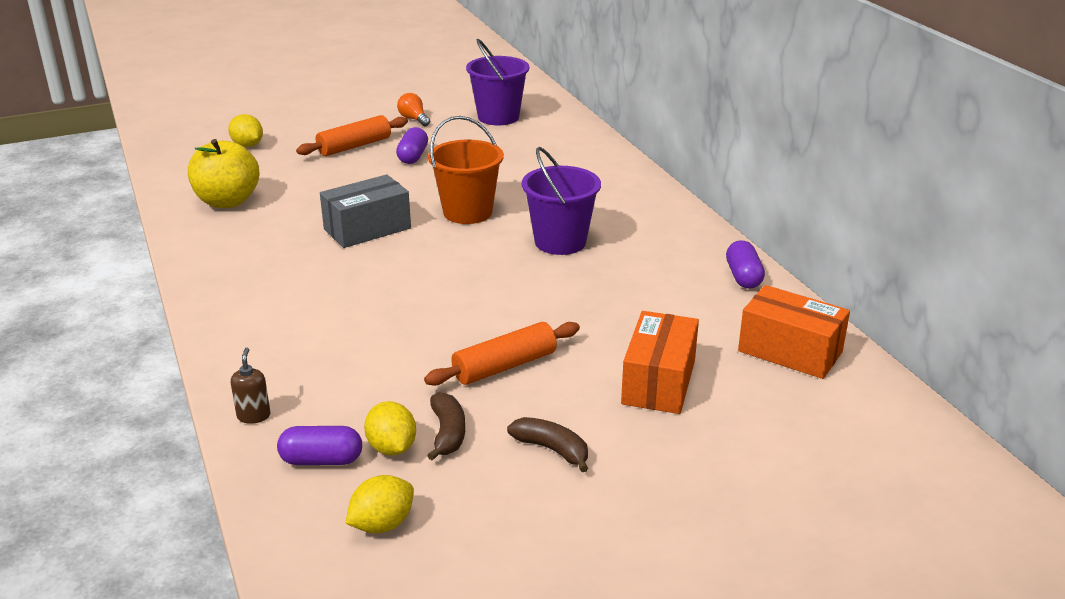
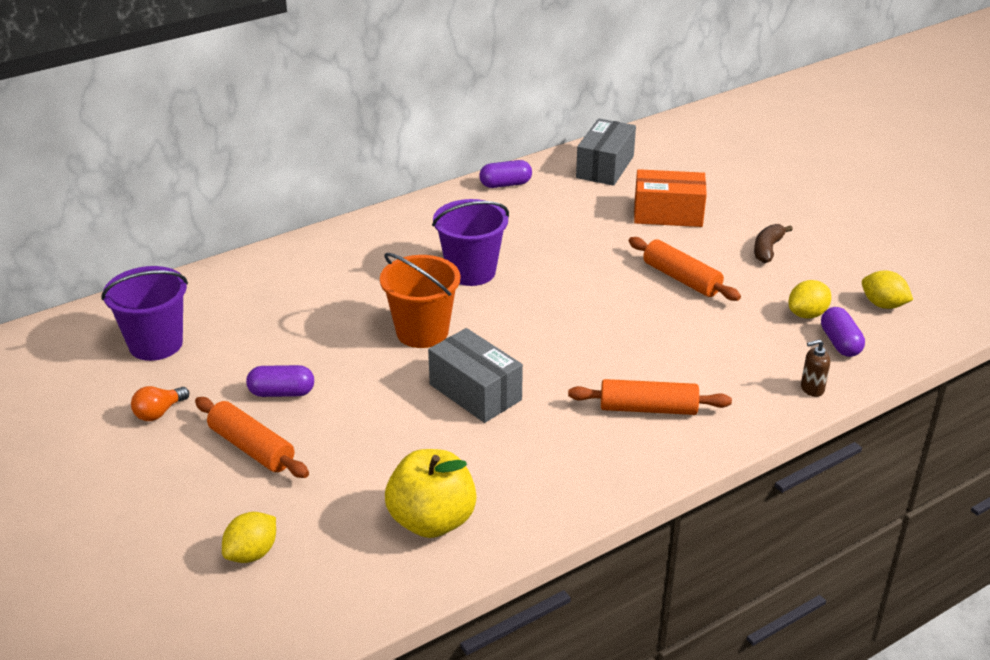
camera: 100 degrees left, 5 degrees up
brown banana [427,392,465,461] -> none
orange box [738,285,850,379] -> grey box [576,118,636,186]
none -> orange rolling pin [568,379,732,415]

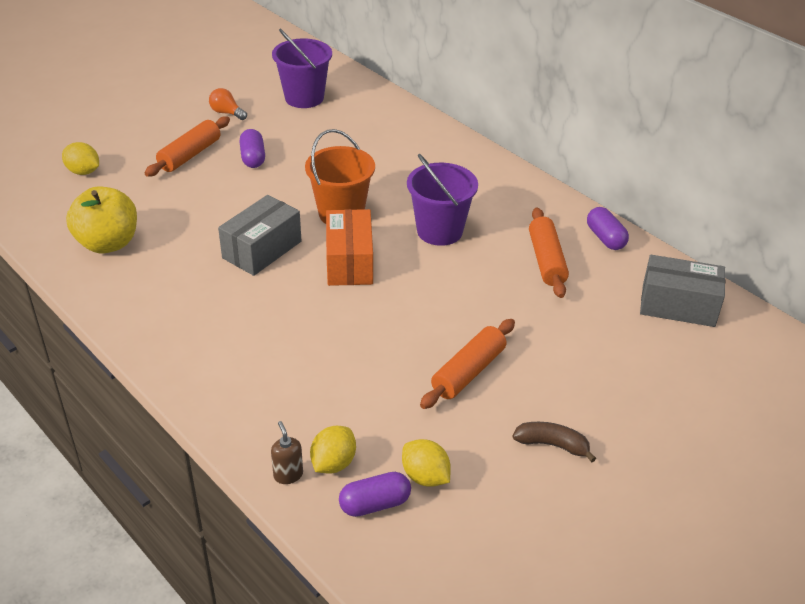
camera: 80 degrees right, 5 degrees up
orange rolling pin [568,379,732,415] -> orange rolling pin moved to [529,208,569,298]
orange box [634,169,707,227] -> orange box moved to [326,209,373,286]
yellow lemon [862,271,913,309] -> yellow lemon moved to [310,426,356,474]

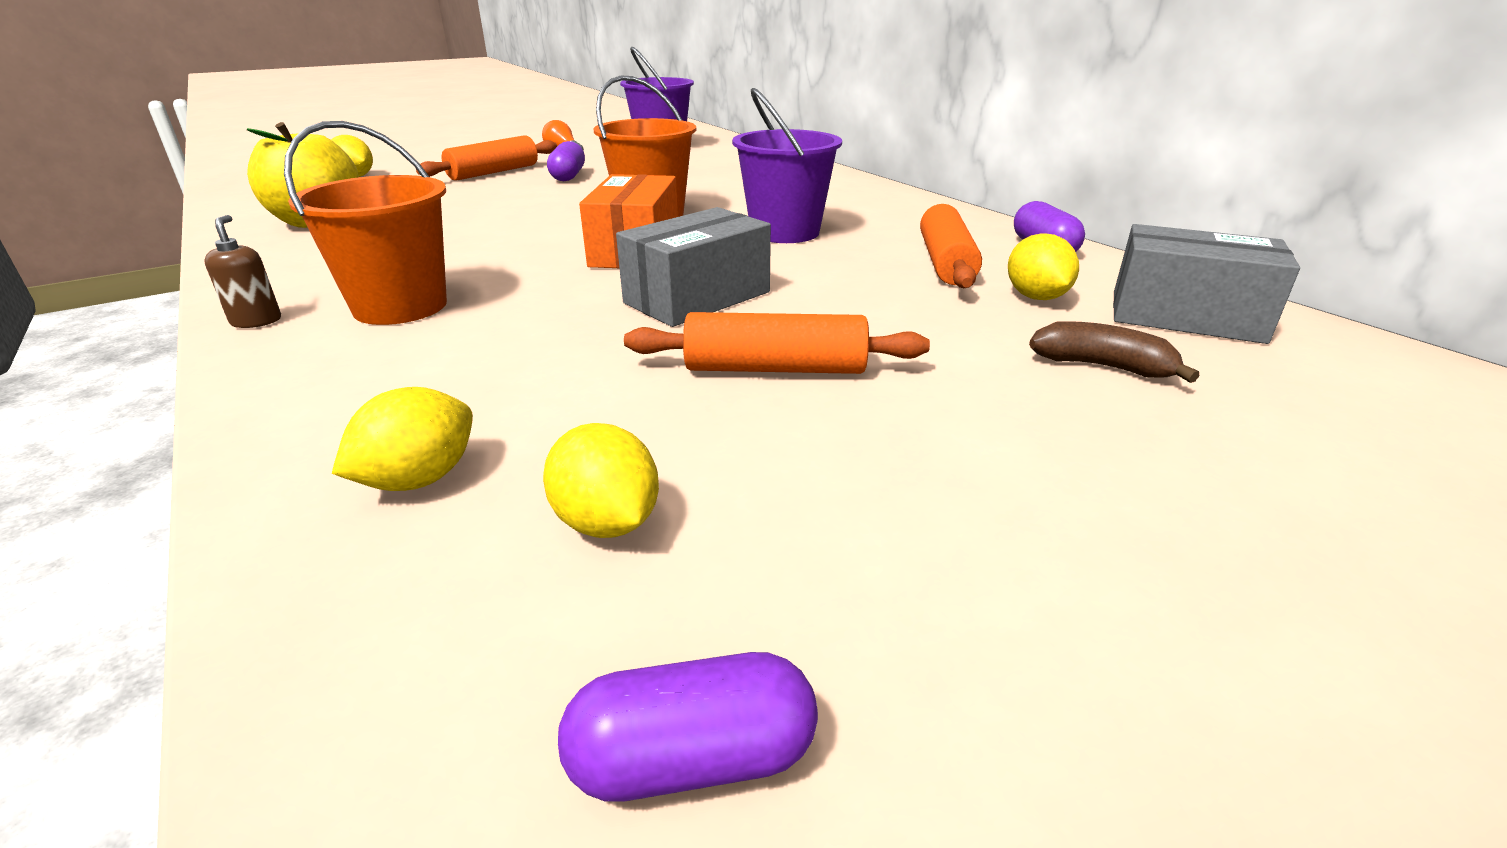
camera: 10 degrees right, 10 degrees down
grey box [218,195,301,276] -> grey box moved to [616,207,771,327]
brown soap dispenser [271,421,303,484] -> brown soap dispenser moved to [204,215,281,328]
purple capsule [339,472,411,517] -> purple capsule moved to [558,652,818,802]
orange rolling pin [420,319,515,409] -> orange rolling pin turned 45 degrees clockwise [624,312,930,374]
brown banana [513,422,596,462] -> brown banana moved to [1029,321,1200,383]
none -> orange bucket [284,121,447,325]
none -> yellow lemon [1008,233,1079,300]

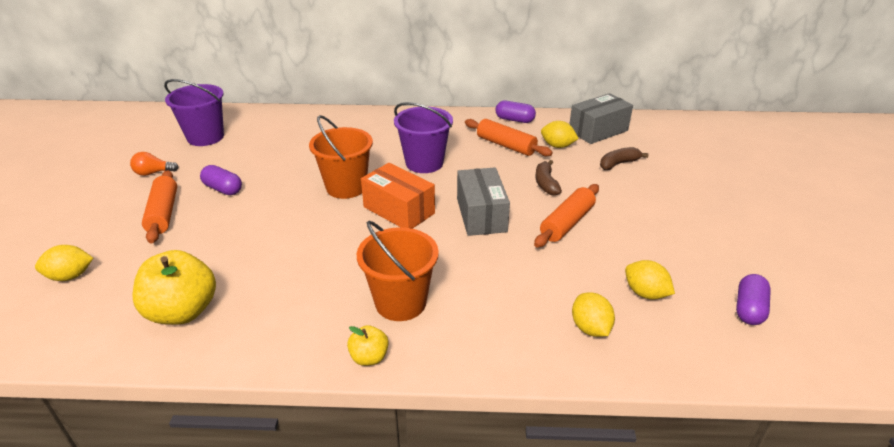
camera: 55 degrees left, 5 degrees up
brown soap dispenser [204,215,281,328] -> yellow apple [347,325,389,366]
yellow lemon [543,423,659,538] -> yellow lemon turned 45 degrees clockwise [625,260,675,300]
none -> brown banana [535,160,562,196]

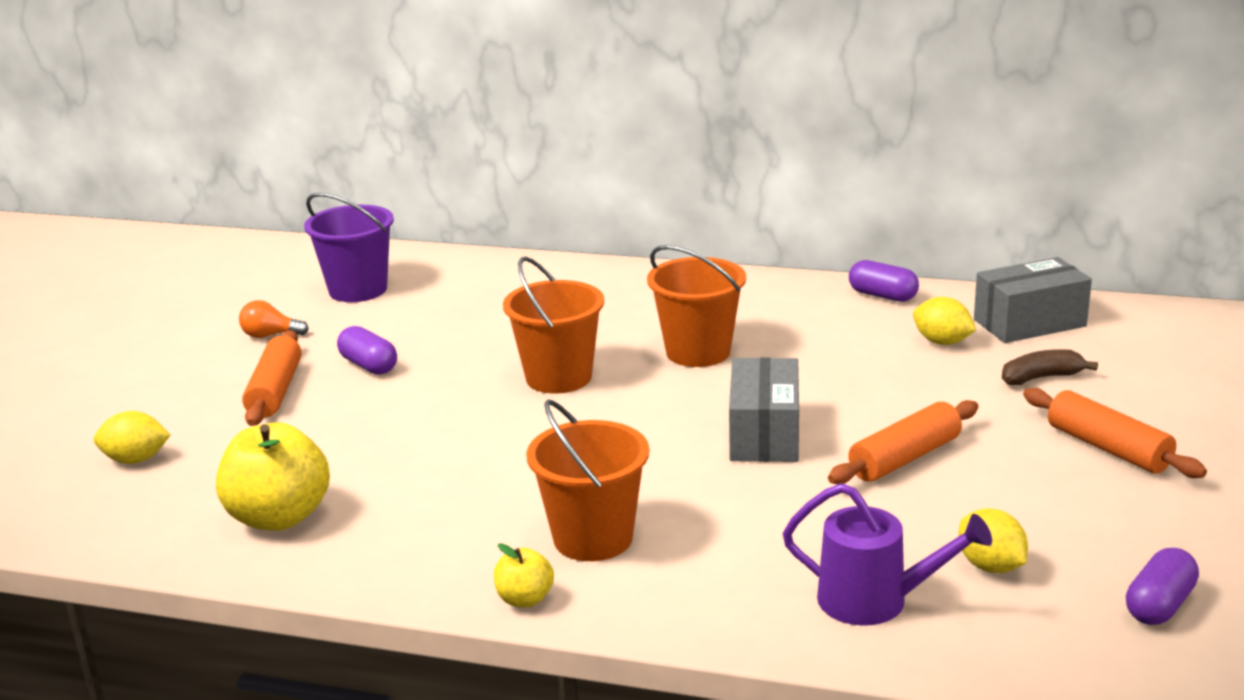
camera: 15 degrees right, 10 degrees down
orange box [361,163,435,229] -> none
purple bucket [394,102,453,173] -> orange bucket [647,245,746,367]
orange rolling pin [465,119,553,156] -> orange rolling pin moved to [1023,388,1207,478]
brown banana [535,160,562,196] -> none
yellow lemon [572,292,615,337] -> purple watering can [782,483,992,626]

